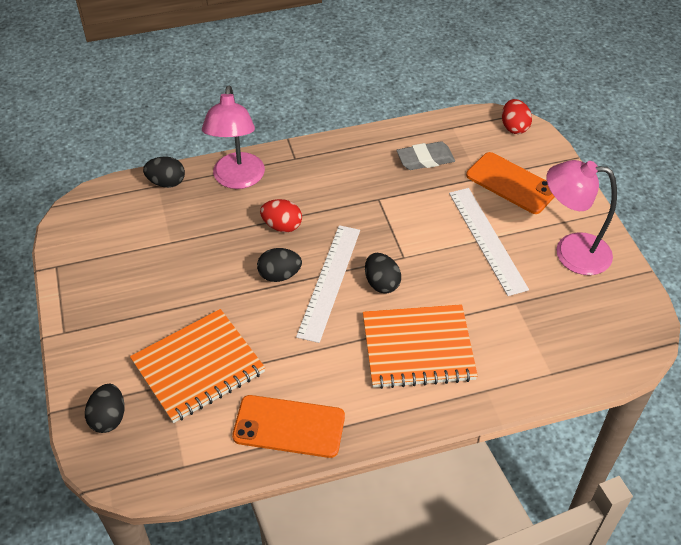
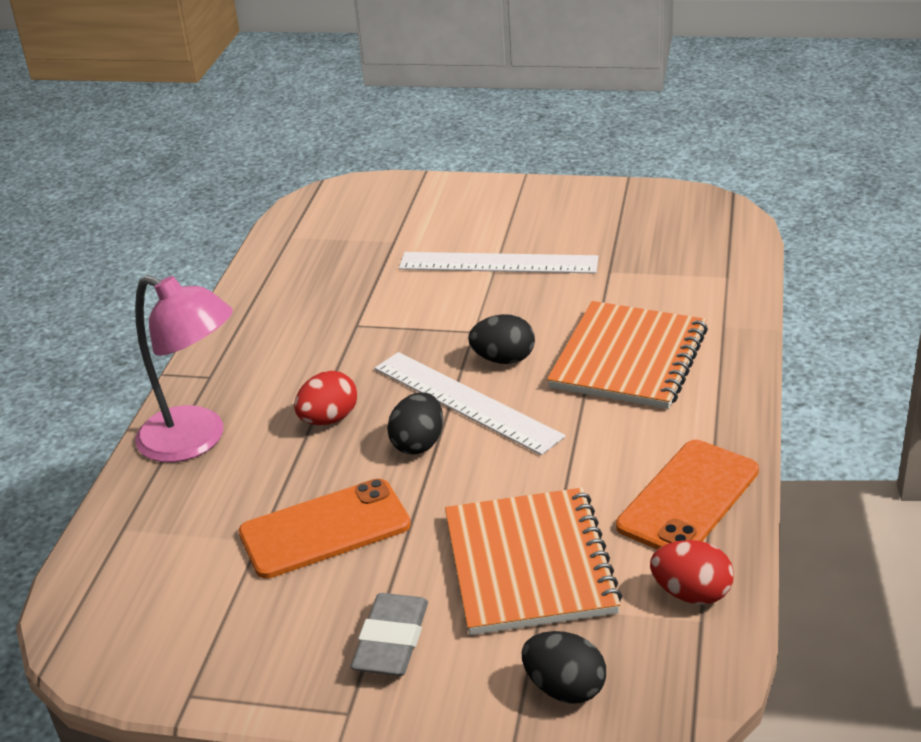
camera: 60 degrees left, 15 degrees down
black egg [143,156,185,188] -> none
grey eraser [397,141,455,170] -> grey eraser moved to [351,593,428,676]
orange phone [466,152,554,214] -> orange phone moved to [239,479,411,579]
red egg [502,99,532,134] -> red egg moved to [650,540,734,604]
pink lamp [546,160,617,275] -> none

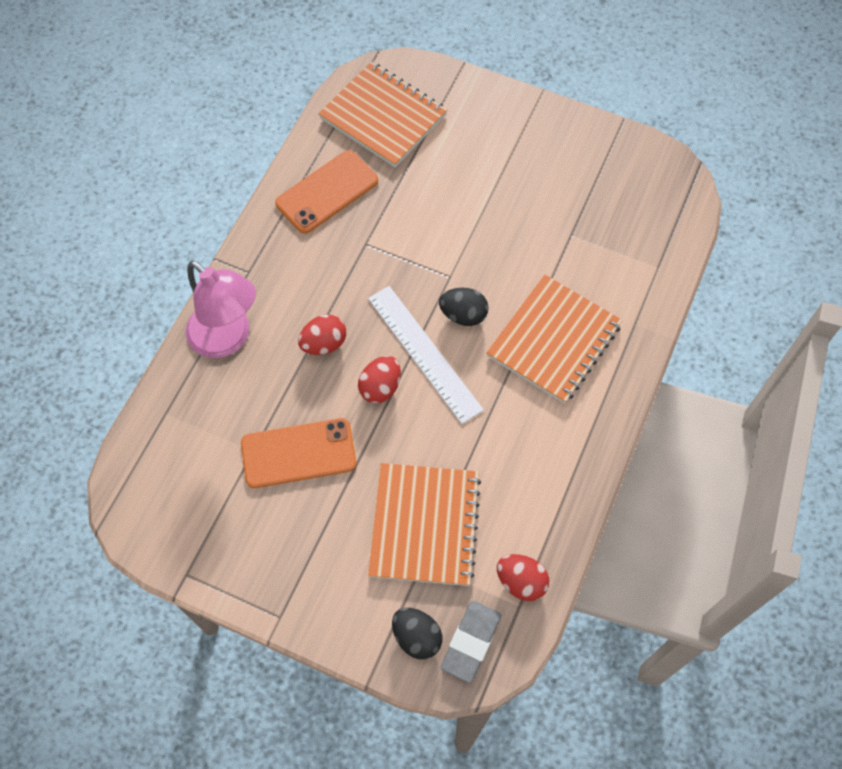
camera: 10 degrees right, 30 degrees up
grey eraser [351,593,428,676] -> grey eraser moved to [441,601,501,683]
black egg [387,392,443,455] -> red egg [358,356,401,404]
white ruler [399,252,598,274] -> none
orange phone [616,440,759,550] -> orange phone moved to [275,150,378,234]
none -> orange notebook [318,62,447,167]

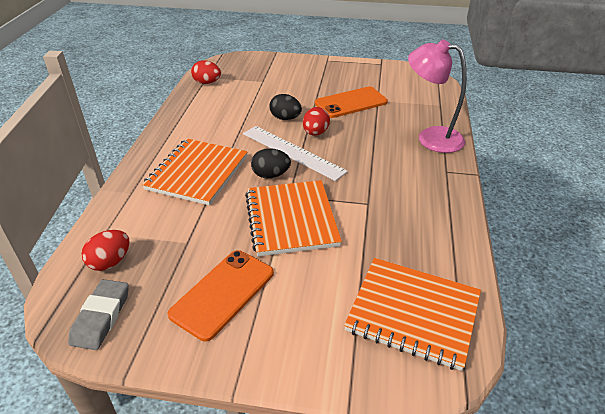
camera: 165 degrees right, 25 degrees down
orange phone [275,150,378,234] -> orange phone moved to [167,250,274,342]
red egg [298,315,346,355] -> red egg moved to [82,230,130,271]
orange notebook [368,463,481,586] -> orange notebook moved to [245,180,342,256]
black egg [392,608,442,659] -> black egg moved to [269,94,302,120]
grey eraser [441,601,501,683] -> grey eraser moved to [68,279,129,350]

